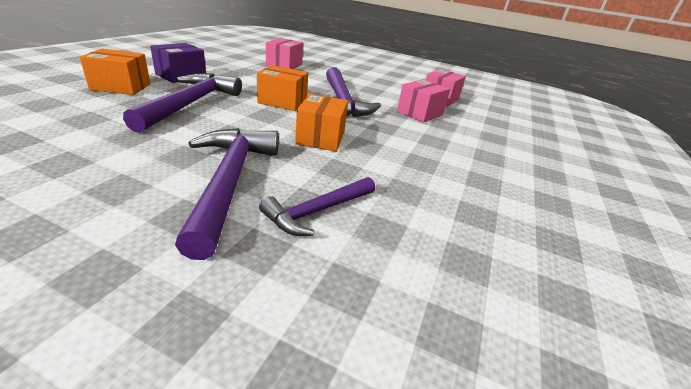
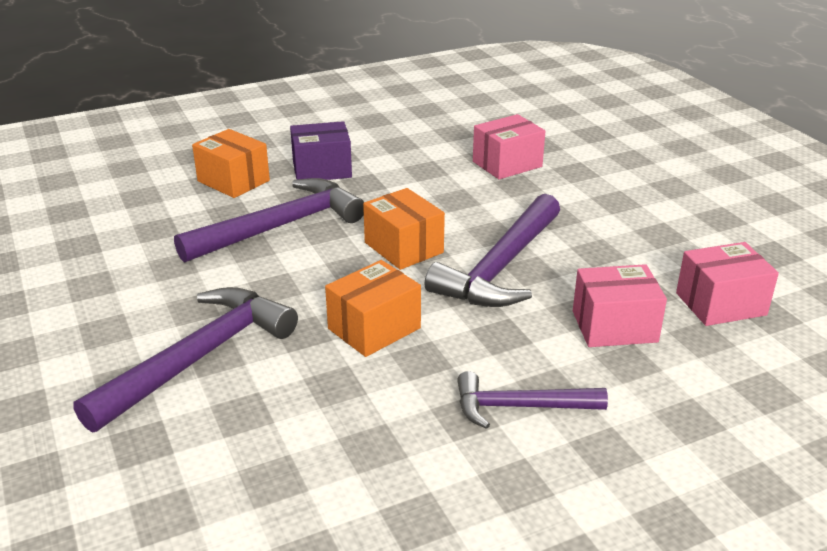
camera: 45 degrees right, 0 degrees up
purple hammer [259,177,375,236] -> purple hammer moved to [457,371,608,429]

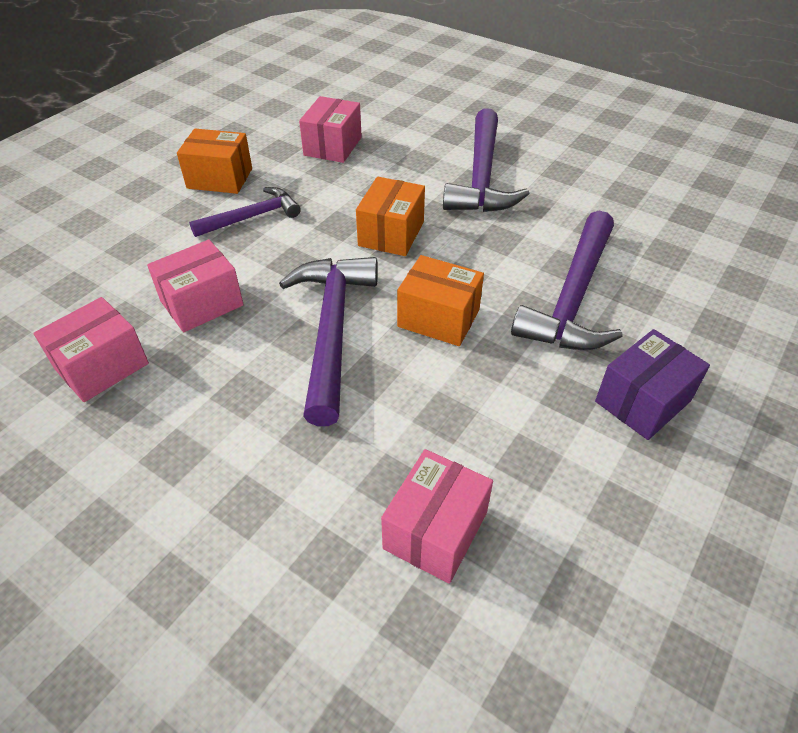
camera: 150 degrees right, 15 degrees up
orange box [192,129,270,198] -> orange box moved to [177,129,252,194]
none -> pink box [299,96,362,163]

